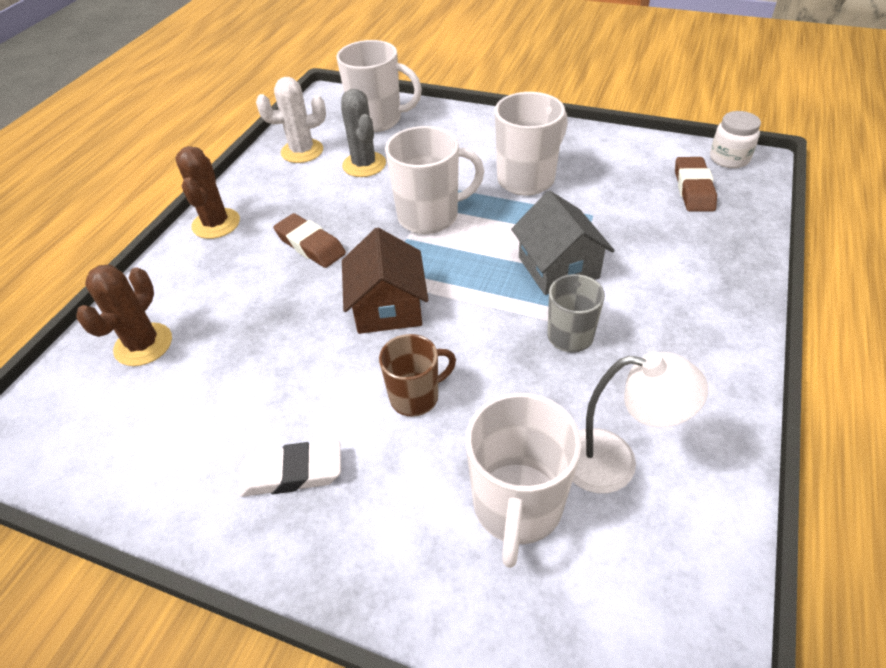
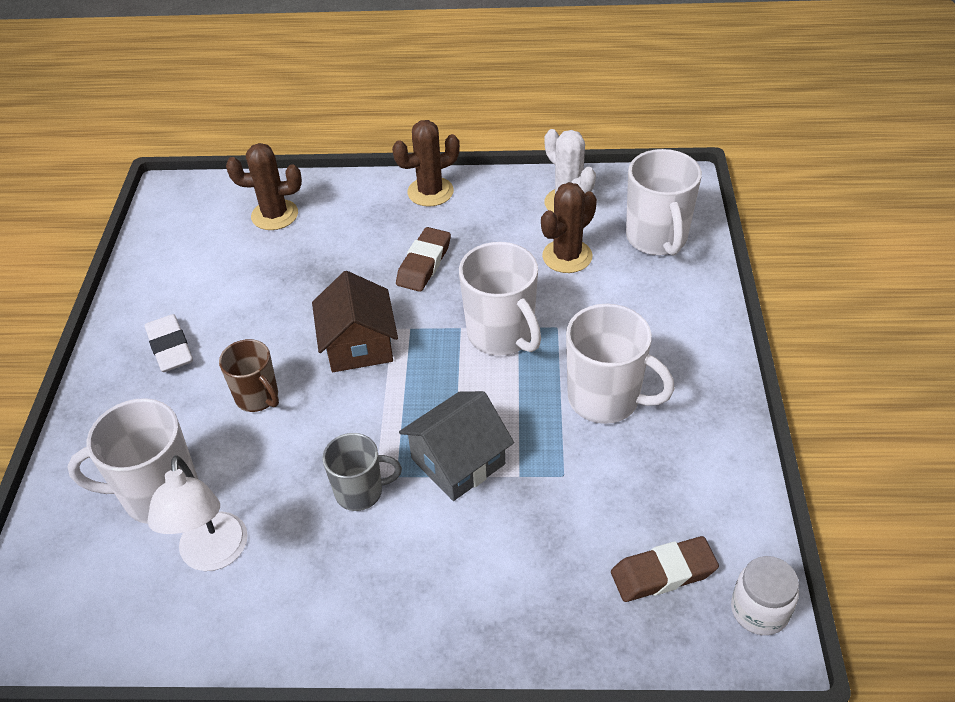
camera: 70 degrees right, 0 degrees up
grey cactus [341,89,386,177] -> brown cactus [541,182,597,273]
brown house [342,228,428,334] -> brown house turned 75 degrees counterclockwise [312,271,398,372]

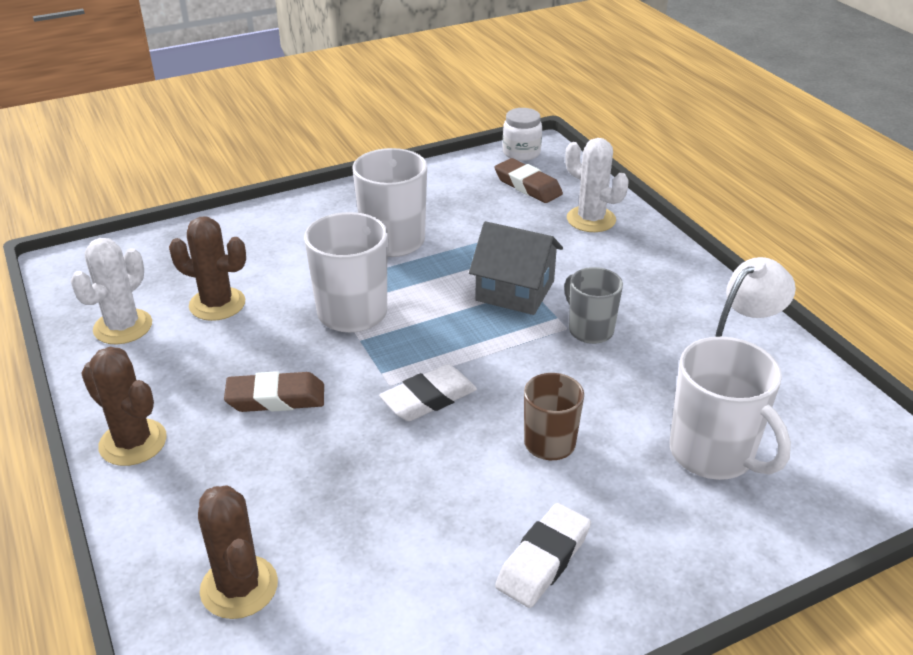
camera: 120 degrees left, 10 degrees down
brown house [312,271,398,372] -> white eraser [379,364,477,421]
white mug [626,149,702,256] -> none
none -> white cactus [565,138,629,232]

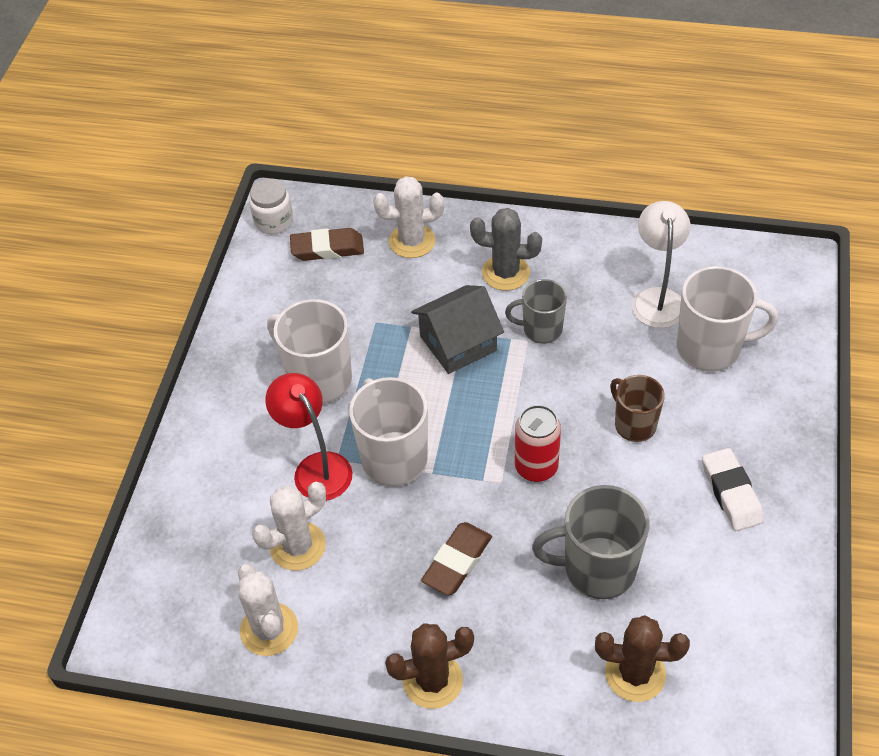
camera: 50 degrees left, 15 degrees up
brown cactus [169,216,246,321] -> white cactus [252,482,326,571]
white eraser [379,364,477,421] -> red can [515,405,561,482]
none -> red lamp [265,373,353,501]
none -> grey cactus [470,208,542,291]
none -> grey mug [532,485,649,599]

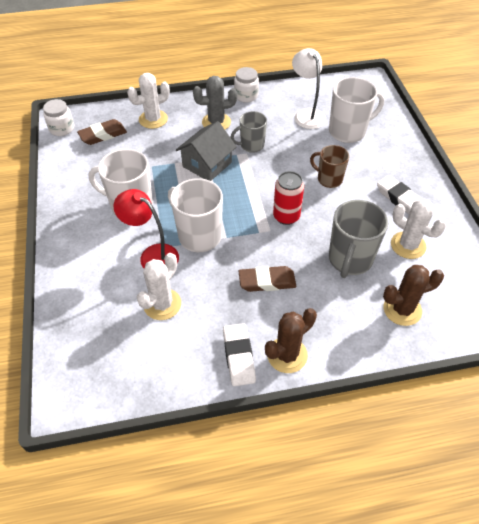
camera: 25 degrees left, 0 degrees up
white cactus [238,564,298,656] -> white cactus moved to [391,199,446,259]
brown eraser [421,522,492,595] -> brown eraser turned 75 degrees clockwise [239,266,296,292]
grey mug [532,485,649,599] -> grey mug turned 45 degrees counterclockwise [329,200,388,278]
none -> white eraser [223,323,256,386]
none -> white jar [234,67,259,102]

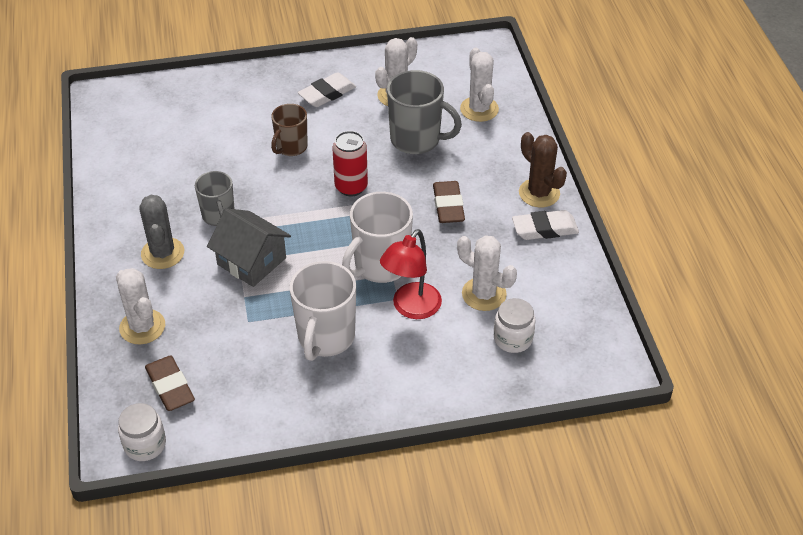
camera: 90 degrees left, 5 degrees down
white jar [234,67,259,102] -> white jar moved to [494,298,536,353]
white lamp [292,48,326,129] -> none
white mug [329,77,385,143] -> none
brown cactus [383,265,444,326] -> white cactus [460,47,499,122]

